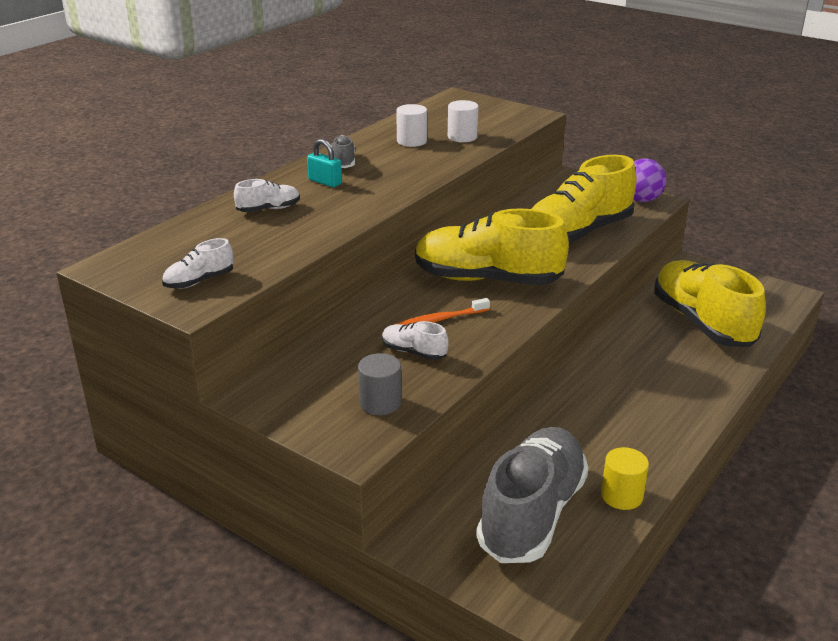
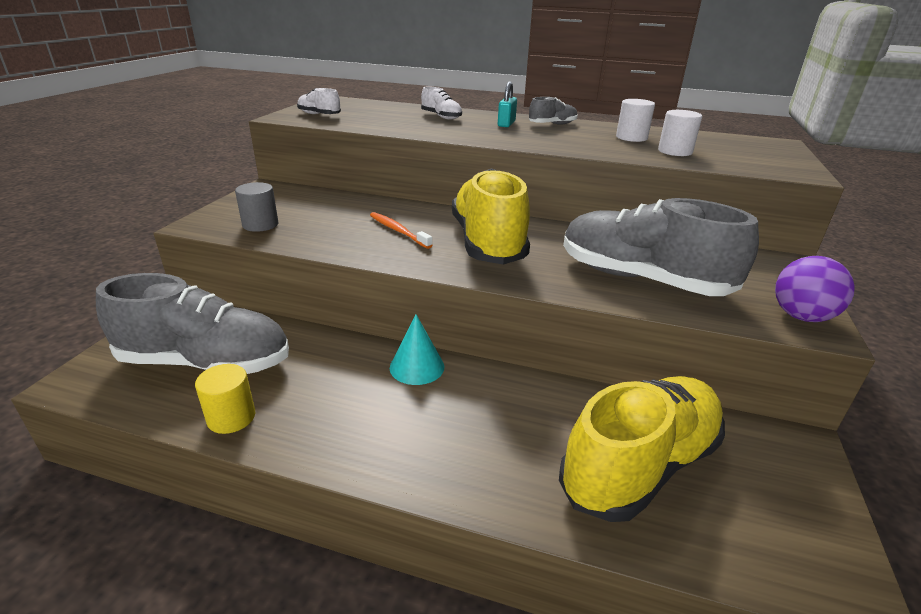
camera: 70 degrees right, 0 degrees up
white shoe [382,321,449,360] -> none
yellow shoe [532,155,637,243] -> grey shoe [563,198,759,296]
none -> turquoise cone [390,315,444,385]

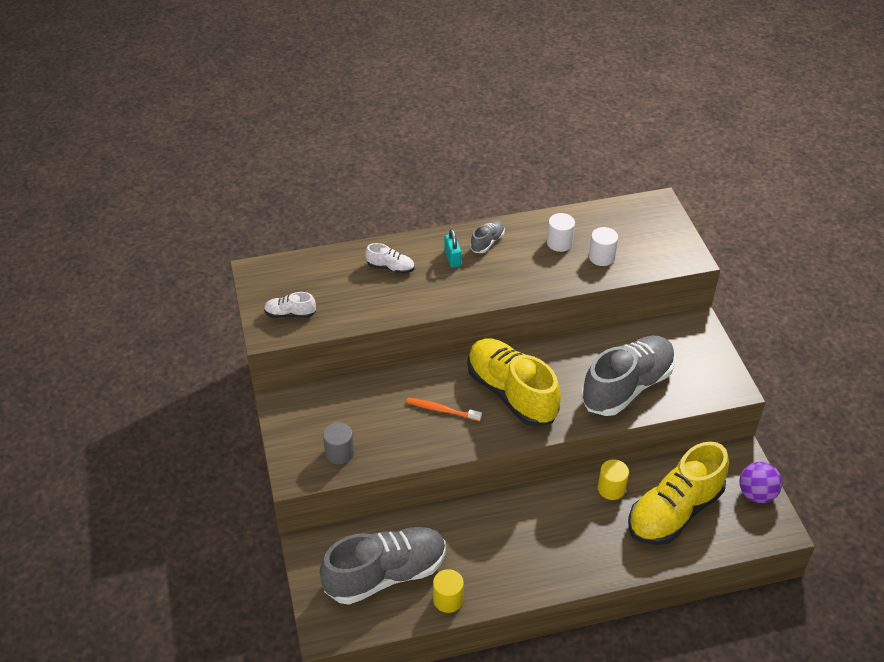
camera: 30 degrees left, 15 degrees up
turquoise cone [390,315,444,385] -> none
yellow shoe [559,376,725,522] -> yellow shoe turned 150 degrees counterclockwise [628,442,729,545]
grey shoe [563,198,759,296] -> grey shoe turned 135 degrees clockwise [581,336,675,416]
purple ball [775,256,855,322] -> purple ball moved to [739,462,782,503]
none -> yellow cylinder [598,459,629,500]

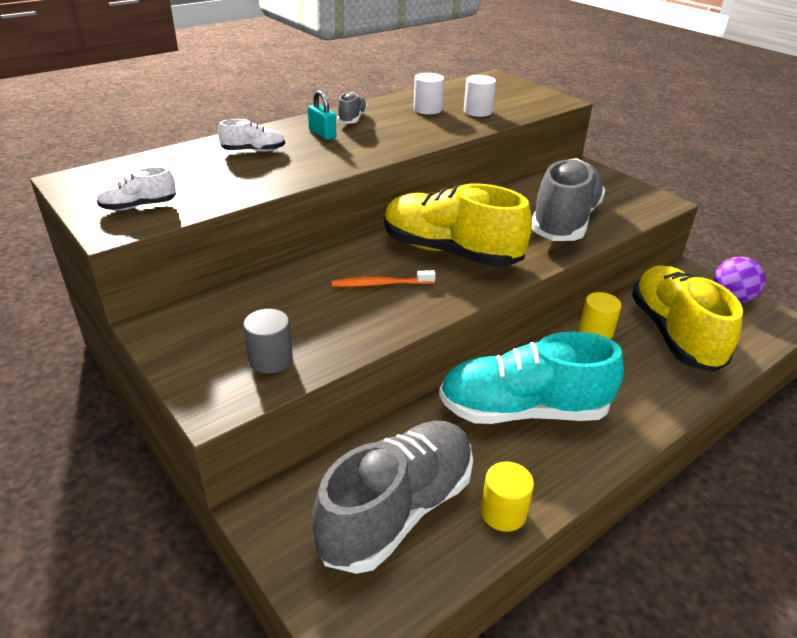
camera: 25 degrees left, 10 degrees down
yellow shoe [628,442,729,545] -> yellow shoe turned 150 degrees clockwise [632,265,743,372]
none -> turquoise shoe [439,331,624,424]

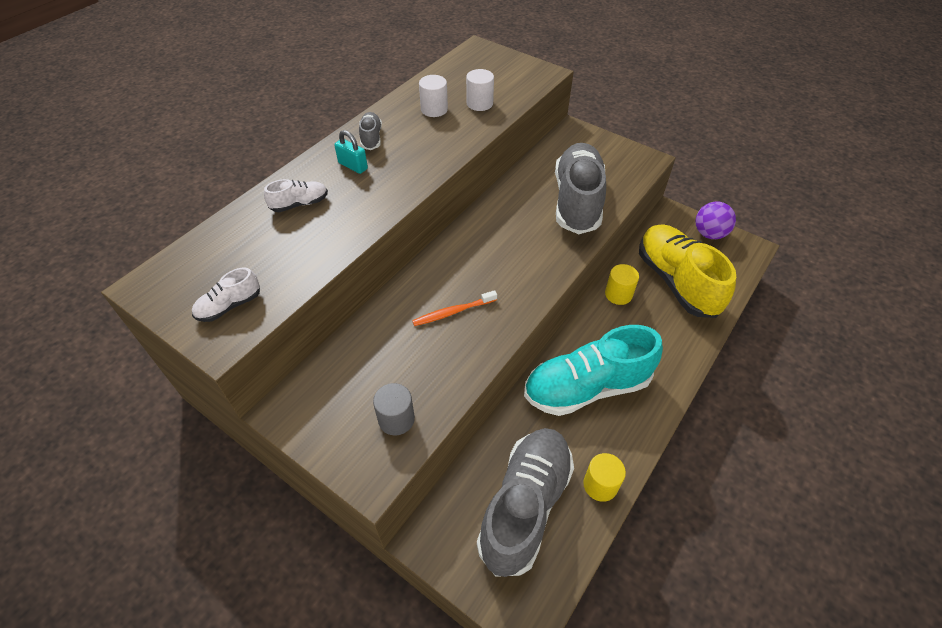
camera: 15 degrees left, 15 degrees up
yellow shoe [384,183,532,267] -> none

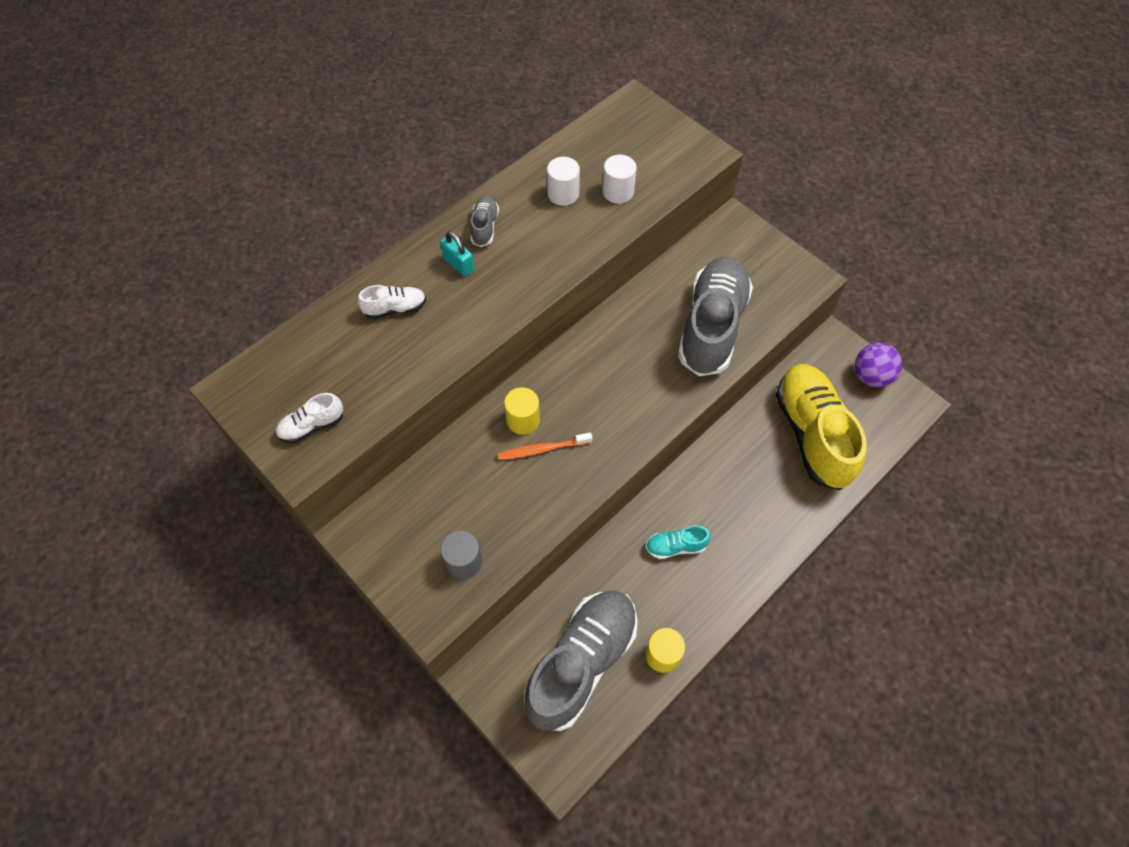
camera: 10 degrees right, 10 degrees up
turquoise shoe [524,325,663,416] -> turquoise shoe [646,526,711,559], size x0.43
yellow cylinder [605,264,639,305] -> yellow cylinder moved to [504,387,540,435]

